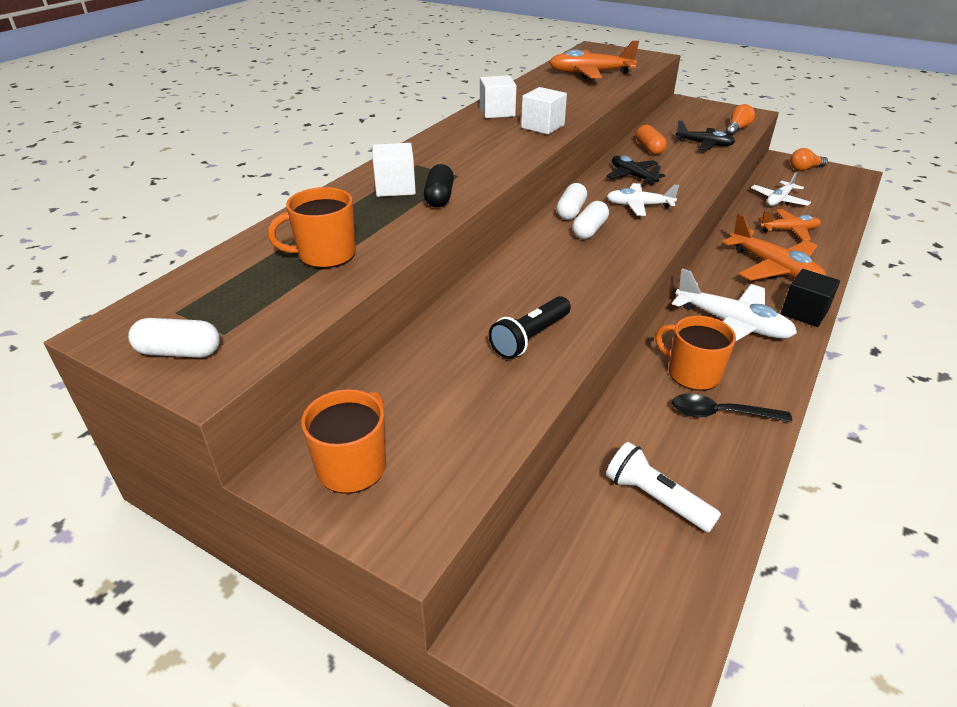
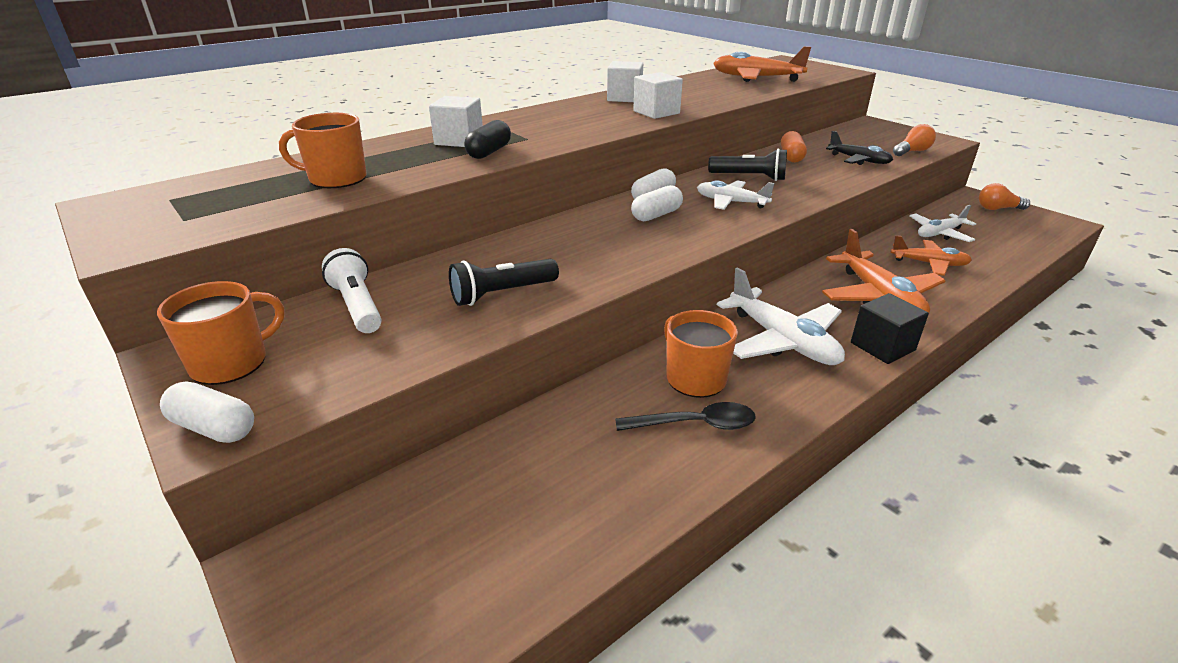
camera: 20 degrees right, 5 degrees down
white capsule [128,318,220,358] -> white capsule moved to [160,382,254,443]
black plane [606,156,665,186] -> black flashlight [708,149,787,181]
white flashlight [606,442,721,532] -> white flashlight moved to [322,248,382,333]
black spoon [672,394,792,422] -> black spoon turned 150 degrees clockwise [615,402,756,431]

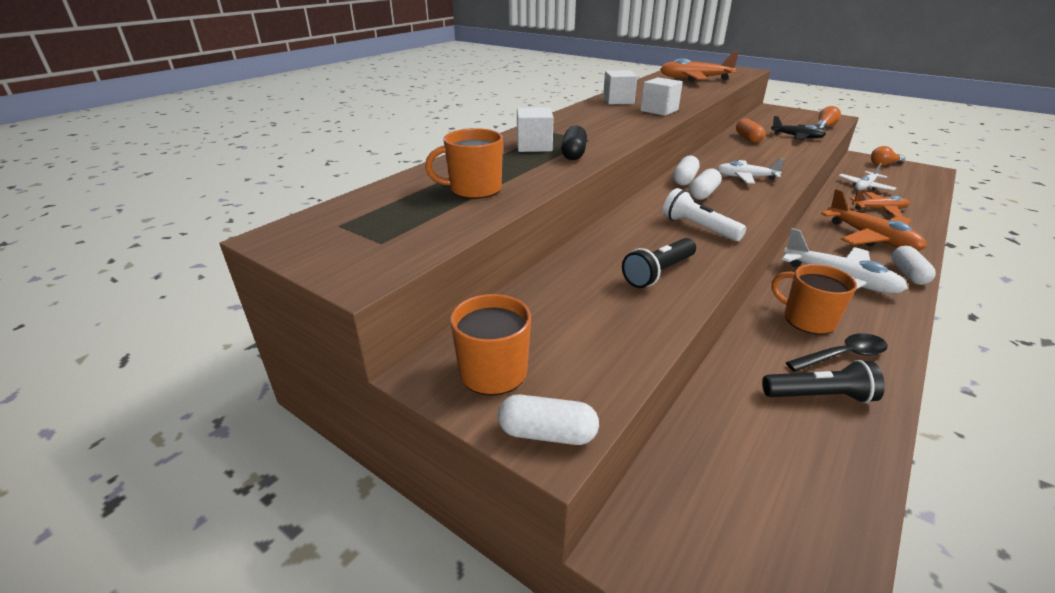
camera: 15 degrees left, 0 degrees up
white flashlight [322,248,382,333] -> white flashlight moved to [663,188,746,241]
black flashlight [708,149,787,181] -> black flashlight moved to [762,360,885,403]
black cube [851,293,929,364] -> white capsule [891,246,936,285]

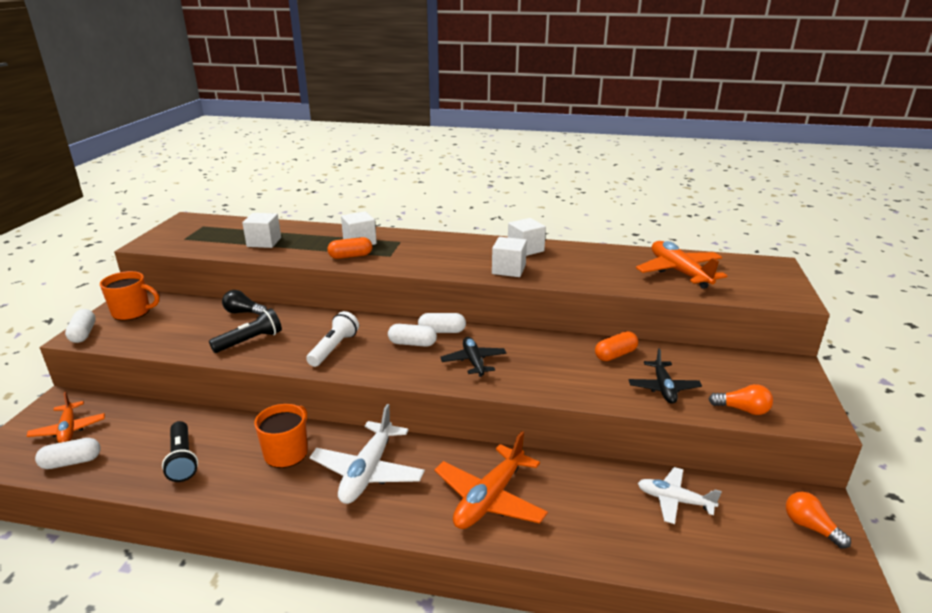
camera: 65 degrees right, 5 degrees down
orange mug [425,128,503,199] -> white cube [242,213,281,248]
black capsule [561,125,587,160] -> orange capsule [327,237,372,259]
black flashlight [622,238,696,288] -> black flashlight turned 120 degrees clockwise [209,308,282,353]
white plane [717,159,785,184] -> black plane [440,337,507,377]
black spoon [786,333,888,372] -> none
orange plane [850,191,910,217] -> orange plane moved to [27,392,105,443]
white capsule [891,246,936,285] -> white capsule moved to [35,438,101,469]
none -> black light bulb [222,290,267,315]

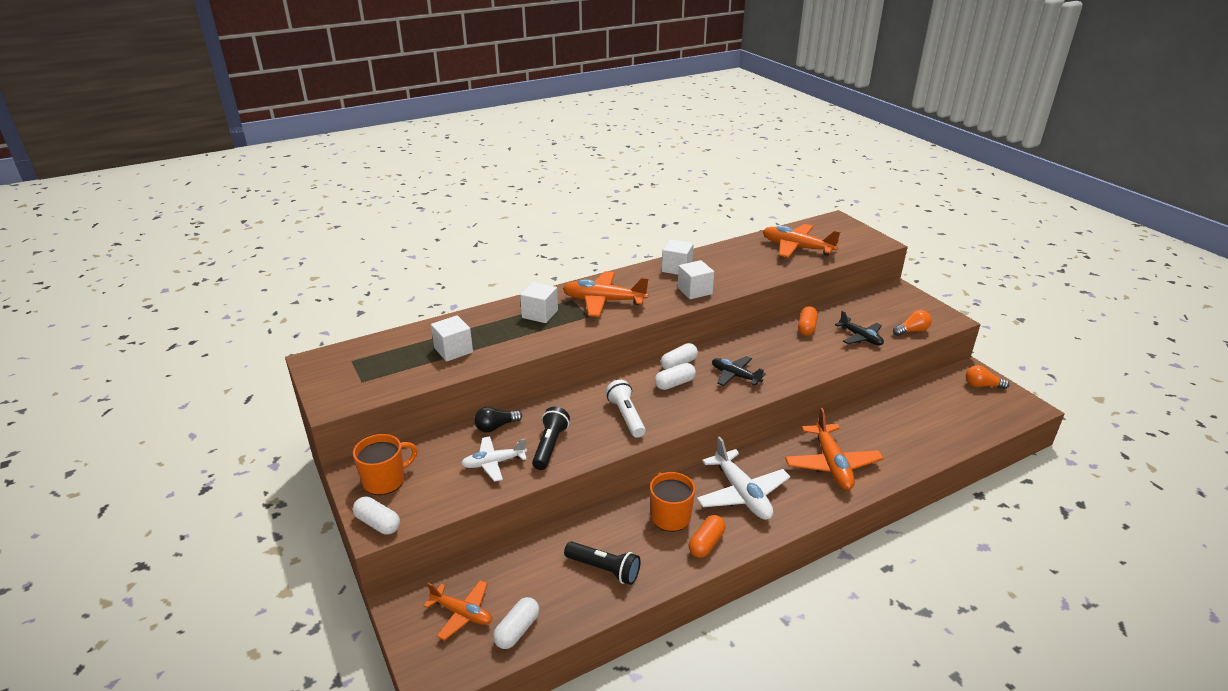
camera: 40 degrees left, 5 degrees up
orange capsule [327,237,372,259] -> orange capsule moved to [689,515,726,558]
white plane [638,467,722,524] -> white plane moved to [461,436,527,482]
none -> orange plane [563,271,649,317]

